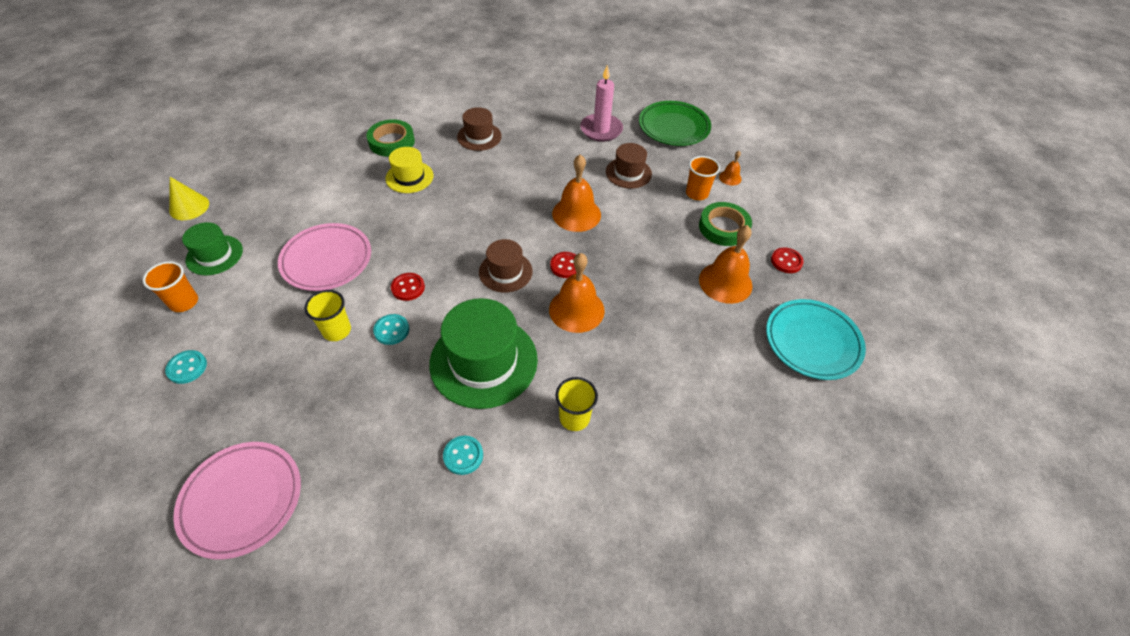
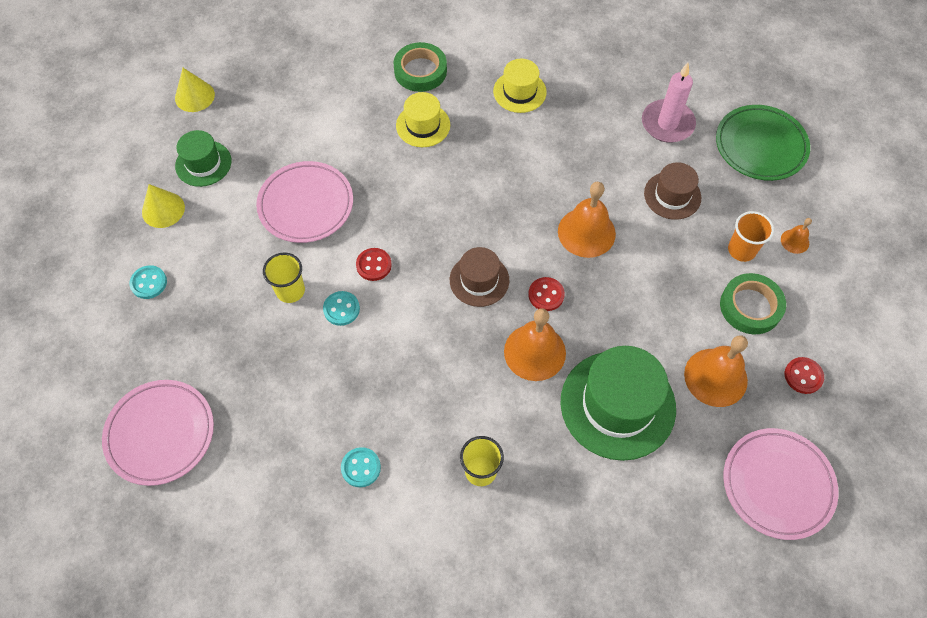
camera: 25 degrees right, 10 degrees up
orange cup [143,261,198,312] -> yellow cone [142,184,185,228]
green hat [429,298,538,409] -> green hat moved to [560,346,676,461]
brown hat [457,107,502,151] -> yellow hat [493,59,547,113]
turquoise plate [766,299,866,380] -> pink plate [723,428,839,540]

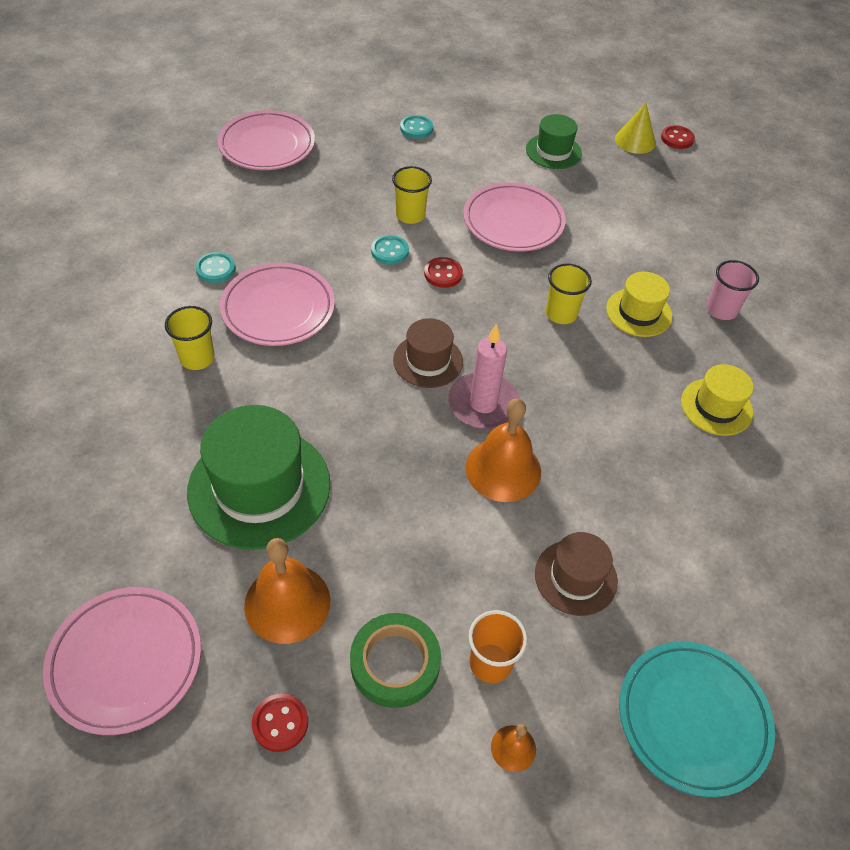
camera: 85 degrees right, 10 degrees down
yellow cone [142,184,185,228] -> none
green tape [393,42,447,92] -> pink cup [706,260,759,320]
orange bell [504,308,566,381] -> none
red button [528,277,565,311] -> red button moved to [661,125,695,149]
pink candle [642,63,696,142] -> pink candle moved to [448,324,520,429]
green plate [716,105,810,181] -> turquoise plate [619,641,775,797]
none -> pink plate [220,263,335,346]
none -> yellow cup [546,263,592,324]

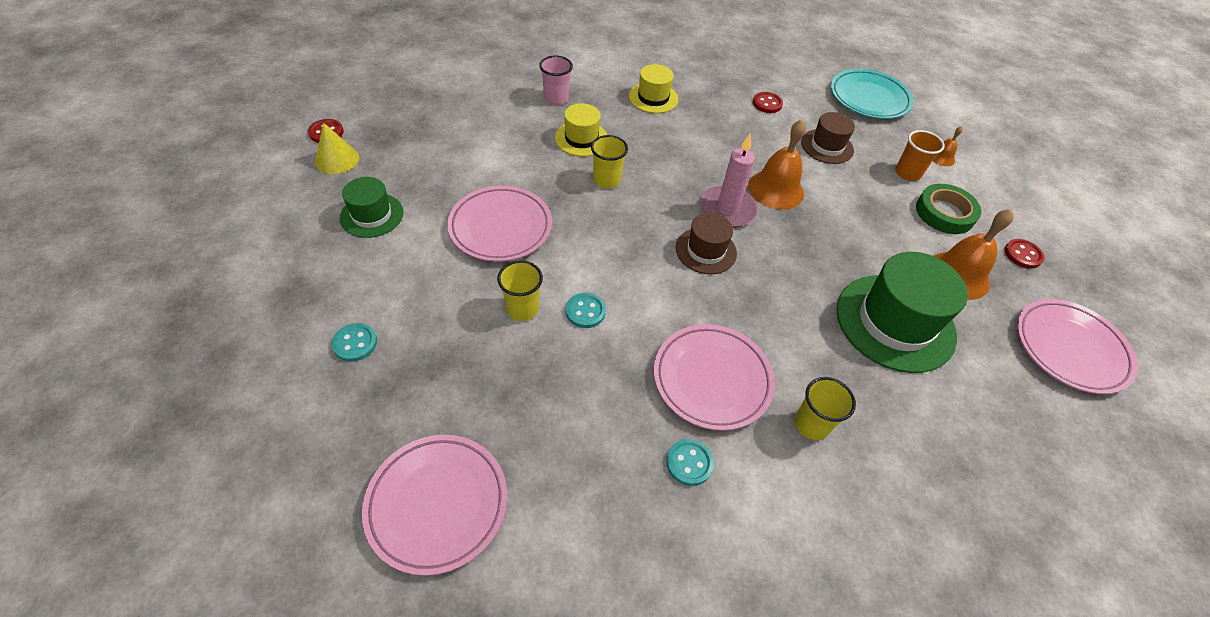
camera: 110 degrees left, 0 degrees up
red button [424,257,463,288] -> red button moved to [753,92,783,113]

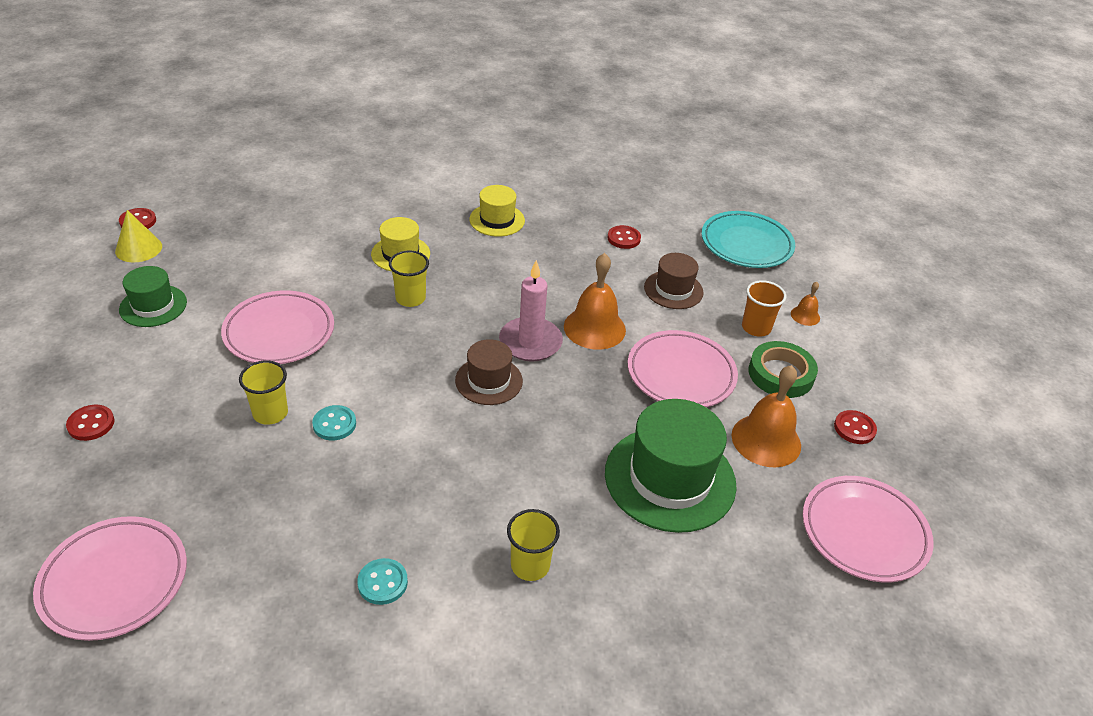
camera: 10 degrees right, 10 degrees down
turquoise button [331,323,377,362] -> red button [66,405,114,441]
pink cup [539,56,573,105] -> none
pink plate [654,324,775,431] -> pink plate moved to [628,330,738,407]

